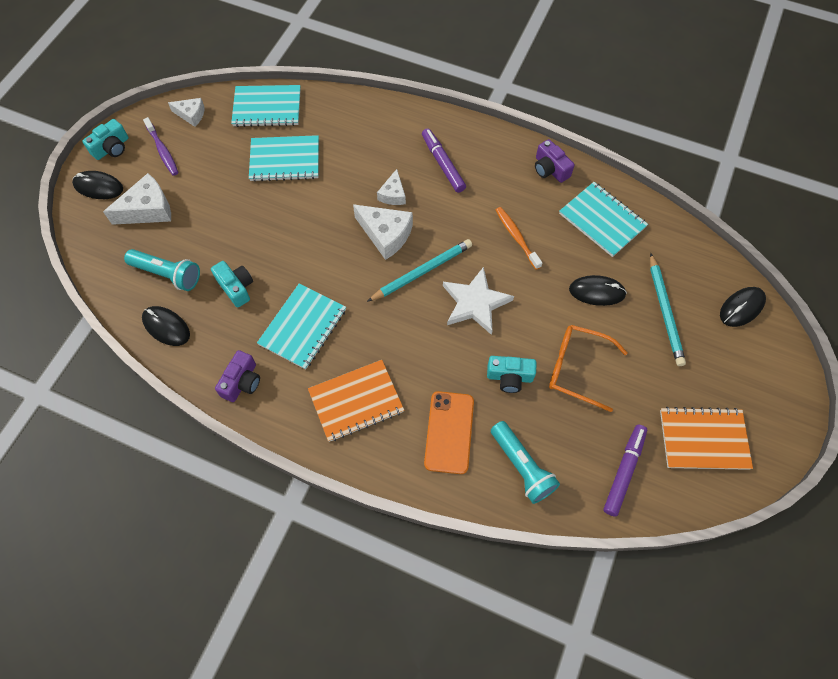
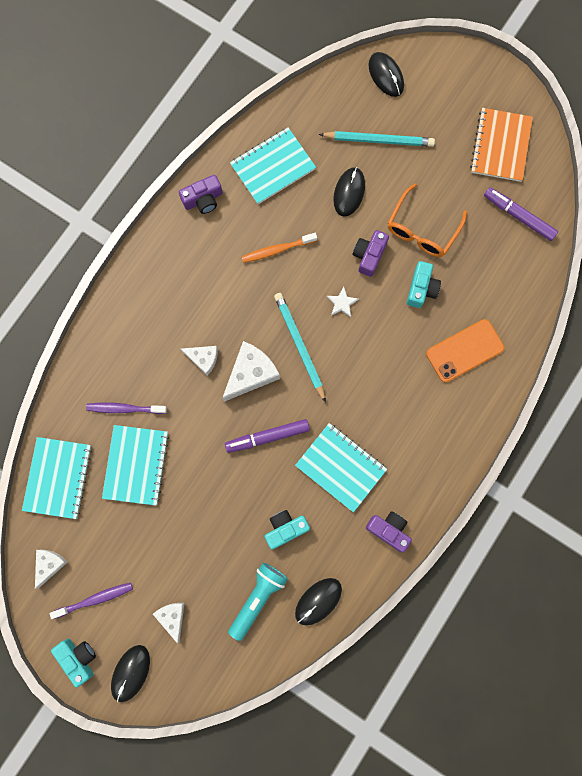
camera: 80 degrees left, 15 degrees up
white cheese [103,173,171,225] -> white cheese [153,603,184,644], size x0.60
orange notebook [308,360,404,442] -> none
purple marker [422,128,466,193] -> purple marker moved to [225,419,310,453]
orange phone [424,391,474,474] -> orange phone turned 45 degrees counterclockwise [426,319,504,383]
white star [443,267,514,335] -> white star [327,286,359,317], size x0.47
turquoise flashlight [491,421,560,504] -> none
none -> purple toothbrush [86,402,167,414]
none -> purple camera [353,230,389,277]

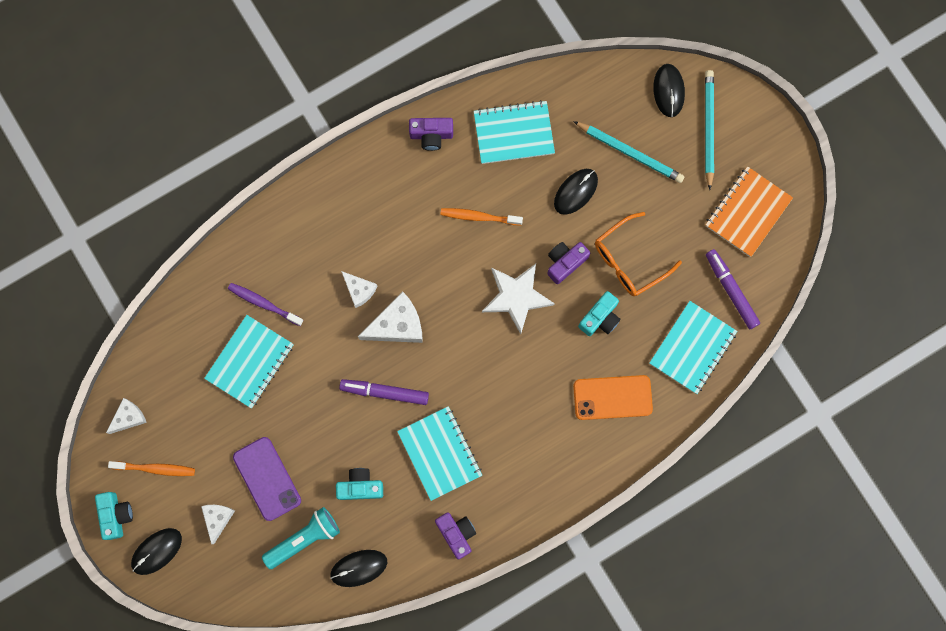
camera: 25 degrees right, 0 degrees up
turquoise notebook [22,437,92,519] -> turquoise notebook moved to [649,301,737,394]
purple toothbrush [49,582,133,619] -> orange toothbrush [108,461,195,476]
turquoise pencil [274,293,326,403] -> turquoise pencil moved to [705,70,714,190]
white star [327,286,359,317] -> white star [482,264,555,334], size x2.12
none -> purple phone [233,437,301,521]

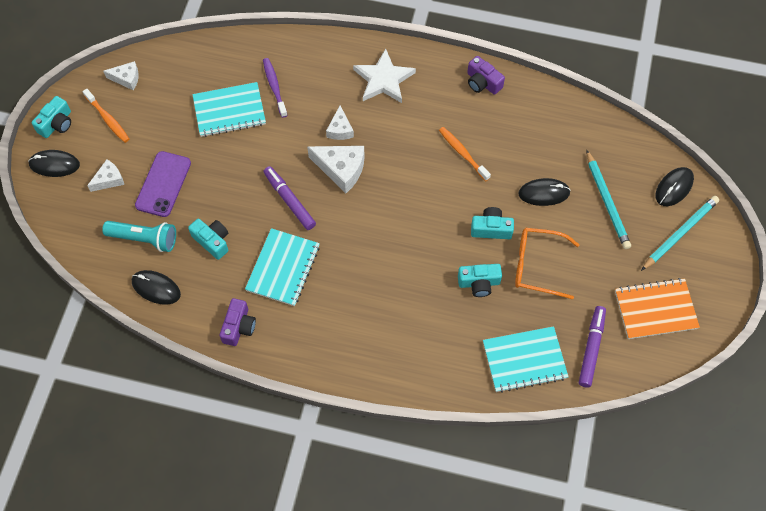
camera: 45 degrees right, 15 degrees down
turquoise notebook [474,100,555,164] -> none
white star [482,264,555,334] -> white star moved to [353,49,416,103]
purple camera [547,242,590,284] -> turquoise camera [471,207,514,239]
orange phone [573,375,653,420] -> none

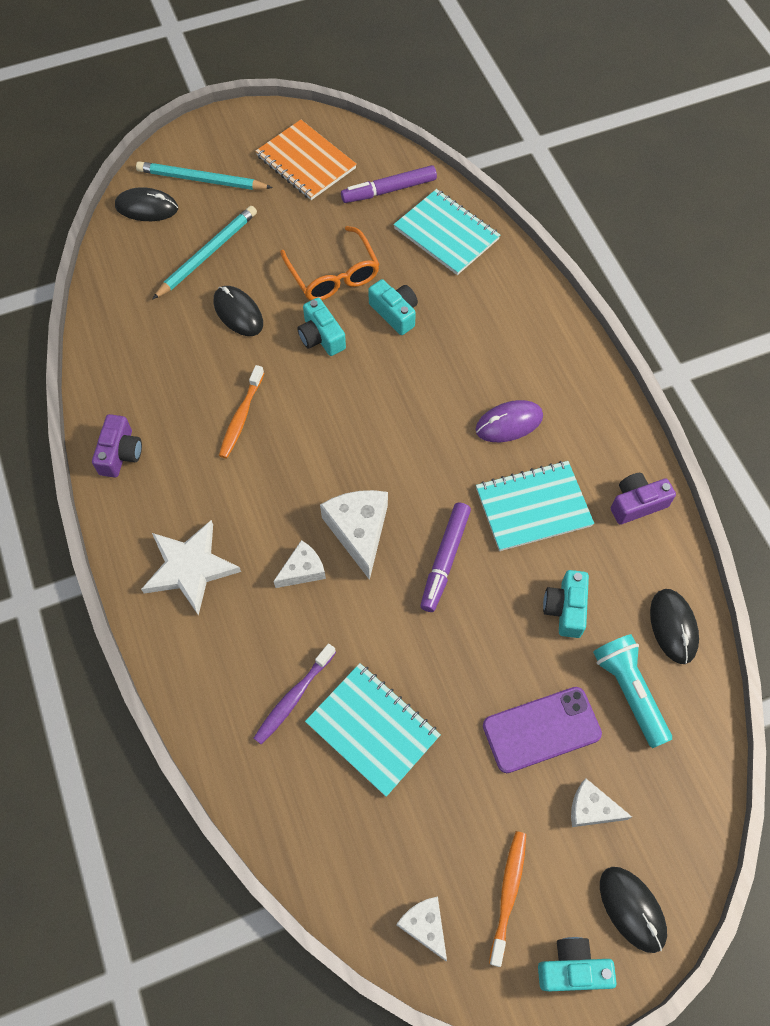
camera: 125 degrees left, 0 degrees up
none -> purple mouse [476,400,543,442]

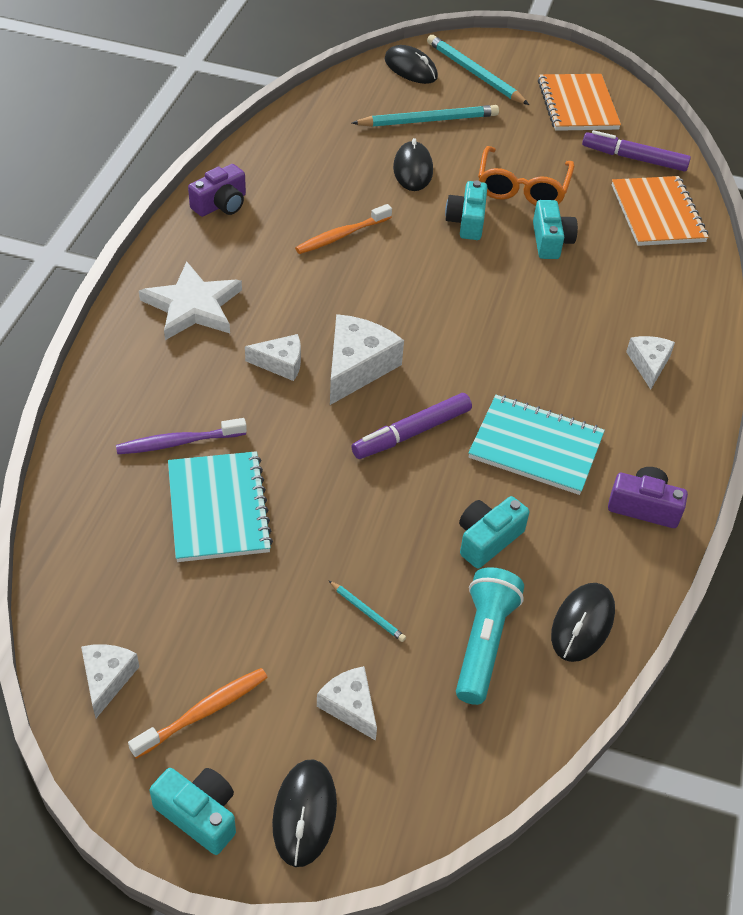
camera: 35 degrees right, 15 degrees down
turquoise notebook [394,189,500,275] -> orange notebook [612,176,709,246]
purple mouse [476,400,543,442] -> none
purple phone [483,687,602,773] -> turquoise pencil [329,581,406,642]
none -> white cheese [626,336,675,389]

